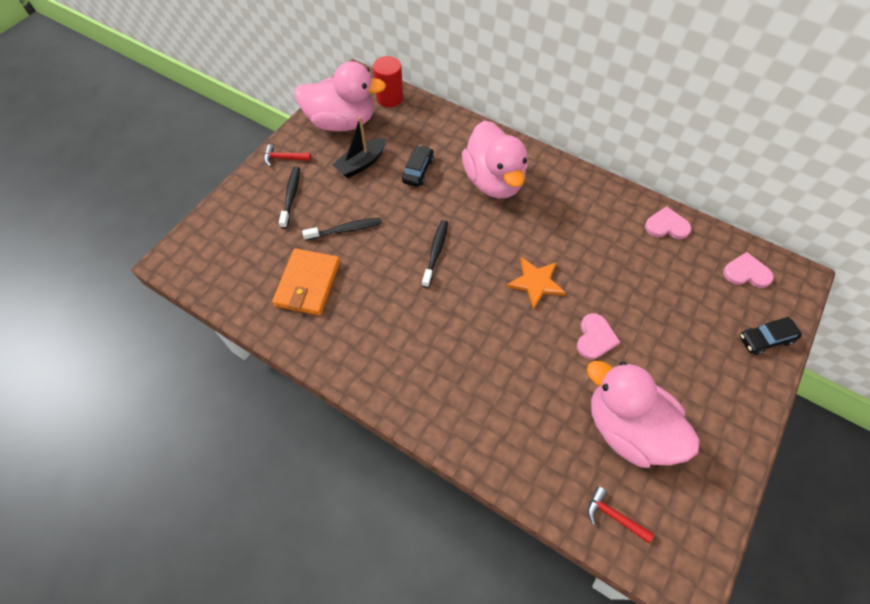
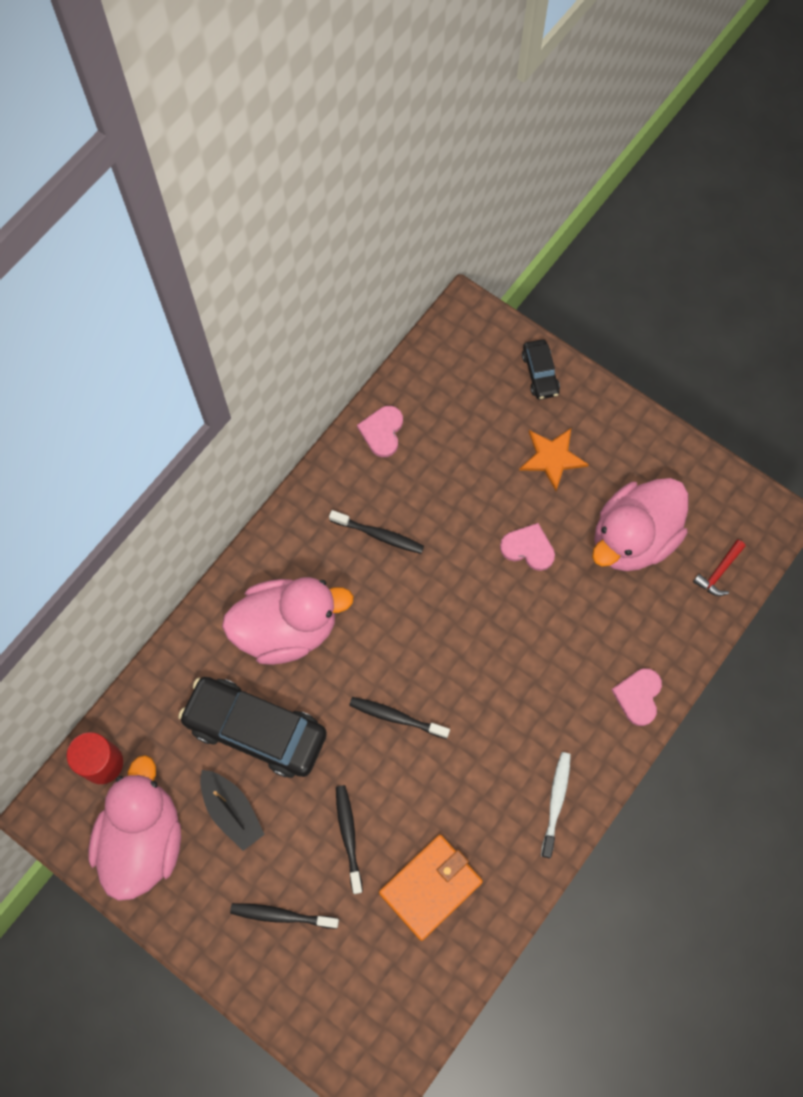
camera: 85 degrees left, 10 degrees up
red hammer [264,145,311,167] -> none
orange wallet [272,248,340,316] -> orange wallet turned 60 degrees counterclockwise [379,834,483,941]
black car [402,145,434,187] -> black car [178,677,327,778], size x2.05
orange star [506,257,566,310] -> orange star moved to [519,428,589,491]
pink heart [723,252,774,288] -> pink heart moved to [612,668,662,726]
none -> black toothbrush [329,510,424,554]
none -> white toothbrush [541,752,571,858]

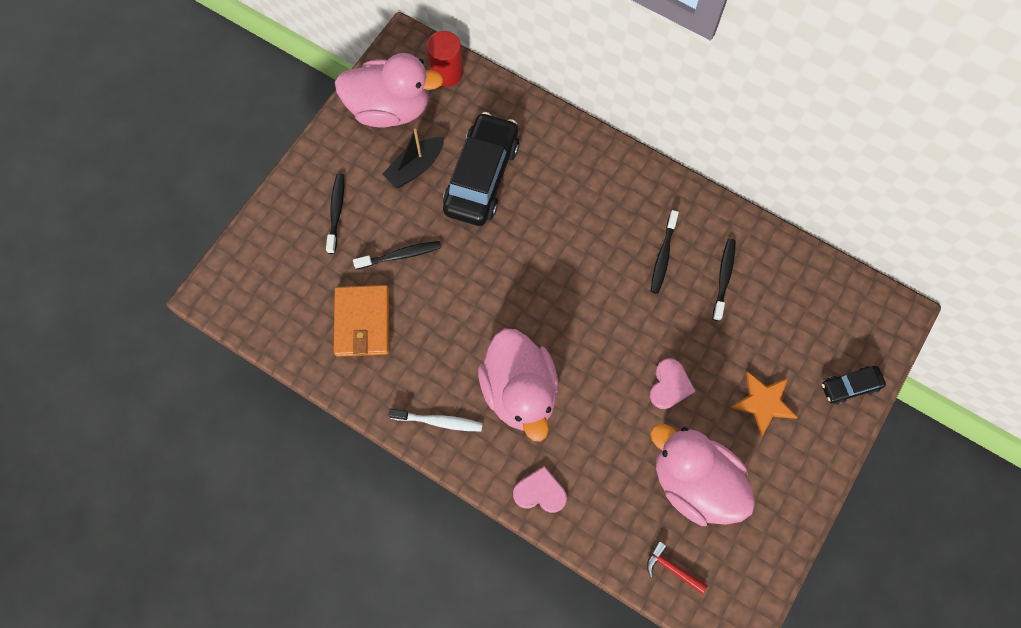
camera: 85 degrees right, 0 degrees up
pink duck [222,577,354,665] -> pink duck moved to [478,328,559,441]
black toothbrush [349,697,450,739] -> black toothbrush moved to [713,239,736,321]
pink heart [357,406,403,457] -> none
orange wallet [379,834,483,941] -> orange wallet turned 45 degrees clockwise [334,285,389,357]

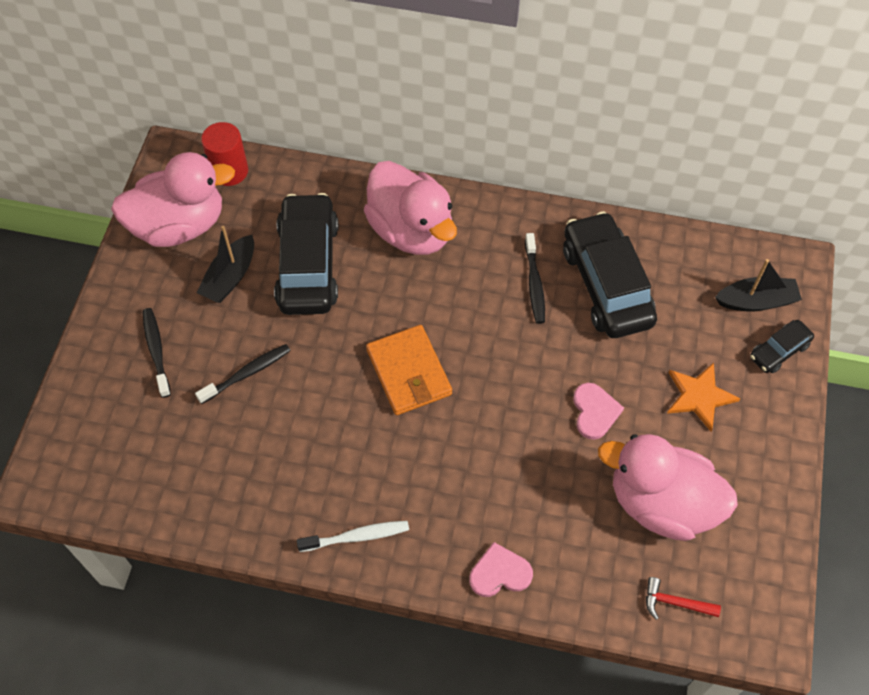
camera: 20 degrees left, 10 degrees down
orange wallet [334,285,389,357] -> orange wallet moved to [366,325,452,415]
pink duck [478,328,559,441] -> pink duck moved to [364,161,457,255]
black toothbrush [713,239,736,321] -> black car [563,211,657,338]
none -> black boat [715,259,802,312]

